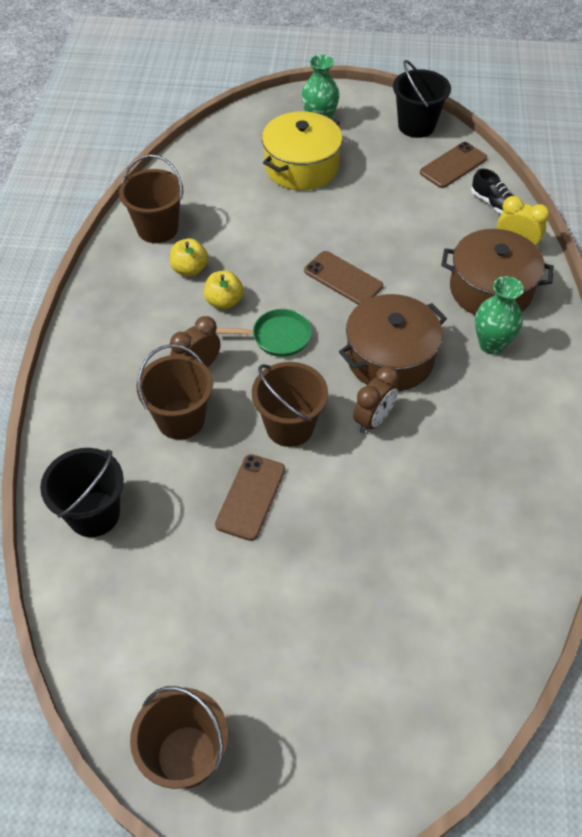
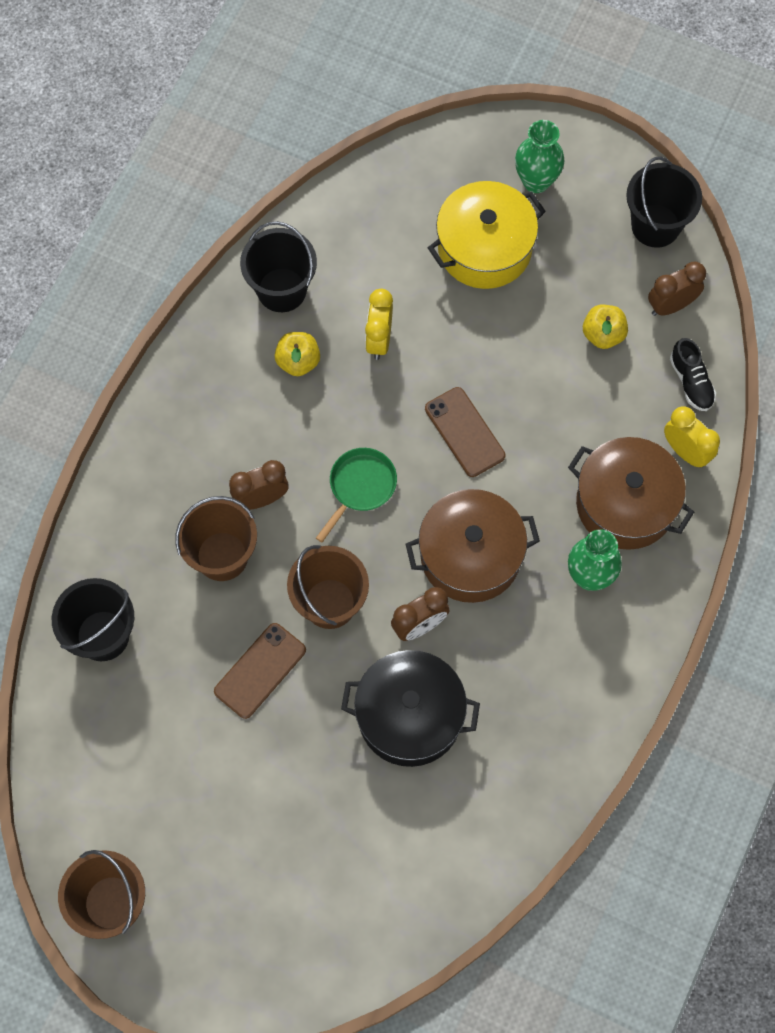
camera: 20 degrees right, 15 degrees up
brown bucket [119,154,184,243] -> black bucket [240,221,317,312]
yellow apple [204,271,244,309] -> yellow apple moved to [583,305,628,349]
green pan [215,309,312,357] -> green pan turned 75 degrees counterclockwise [316,448,397,542]
brown phone [420,142,487,188] -> brown clock [648,262,706,316]
none -> black pot [341,650,480,767]
none -> yellow clock [365,289,393,360]

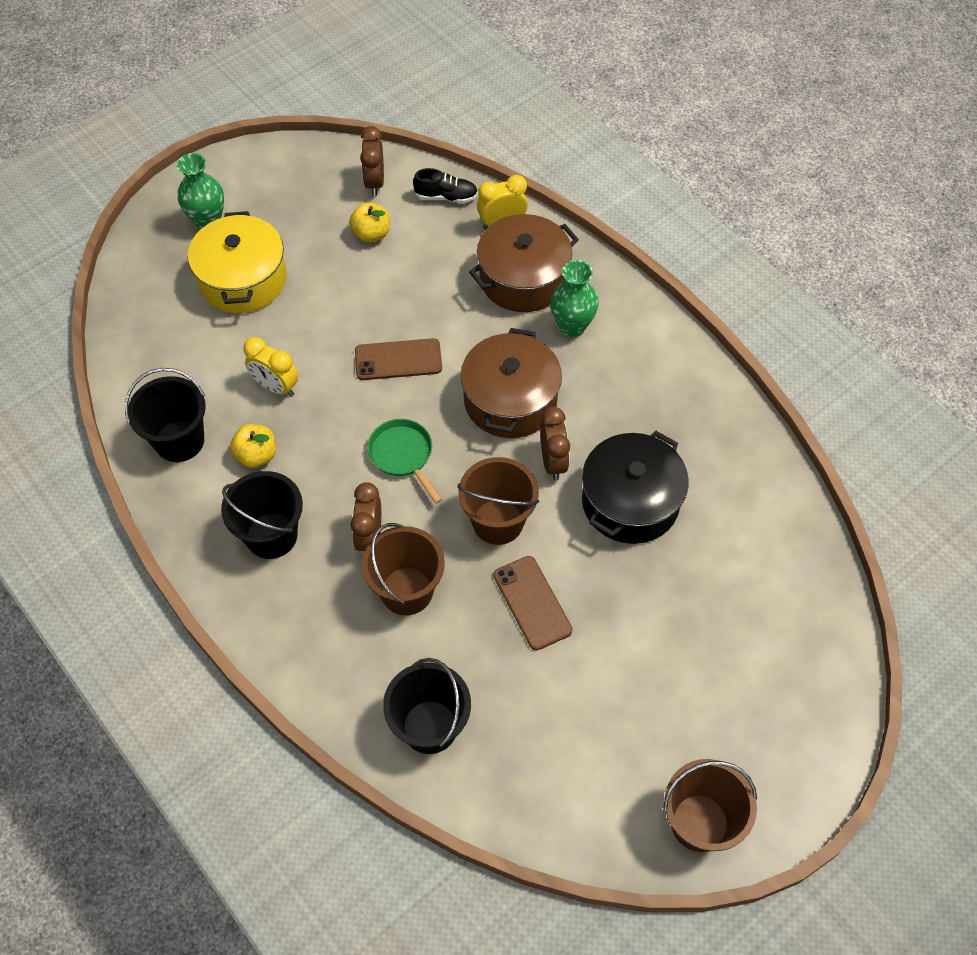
camera: 65 degrees left, 10 degrees down
black bucket [626,157,702,248] -> black bucket moved to [221,471,303,559]

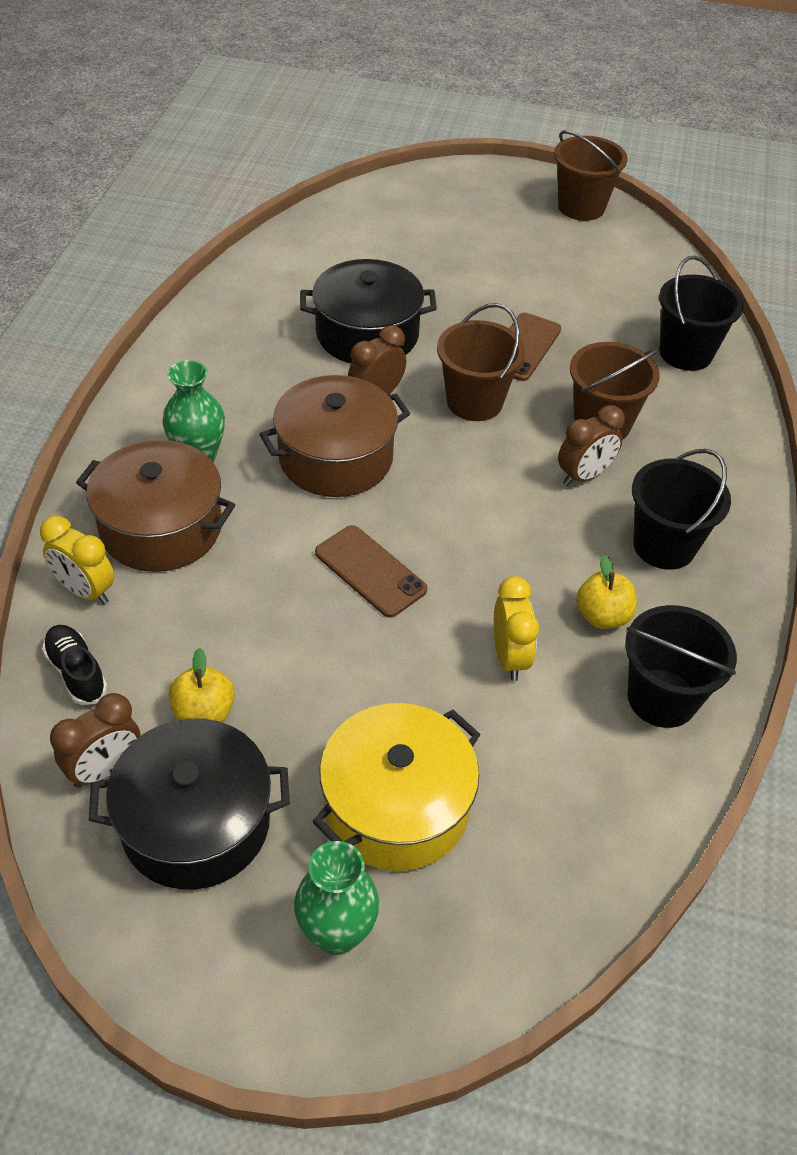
camera: 130 degrees left, 10 degrees down
green pan [367,419,442,503] -> none
none -> black pot [89,718,290,890]

